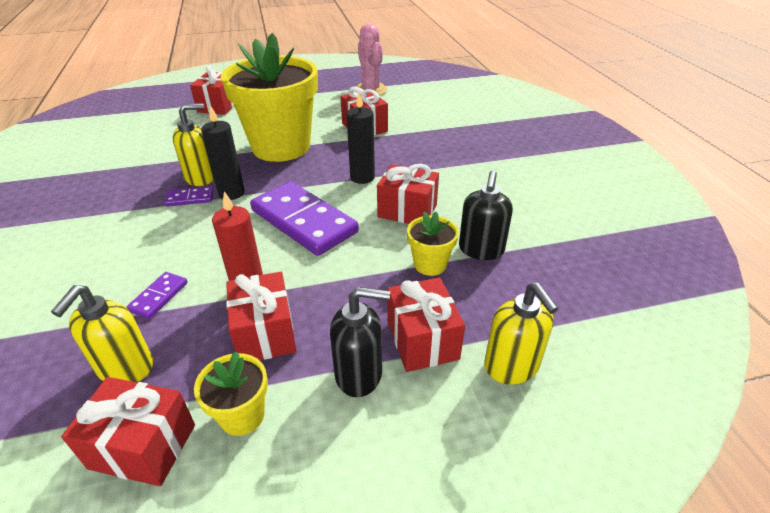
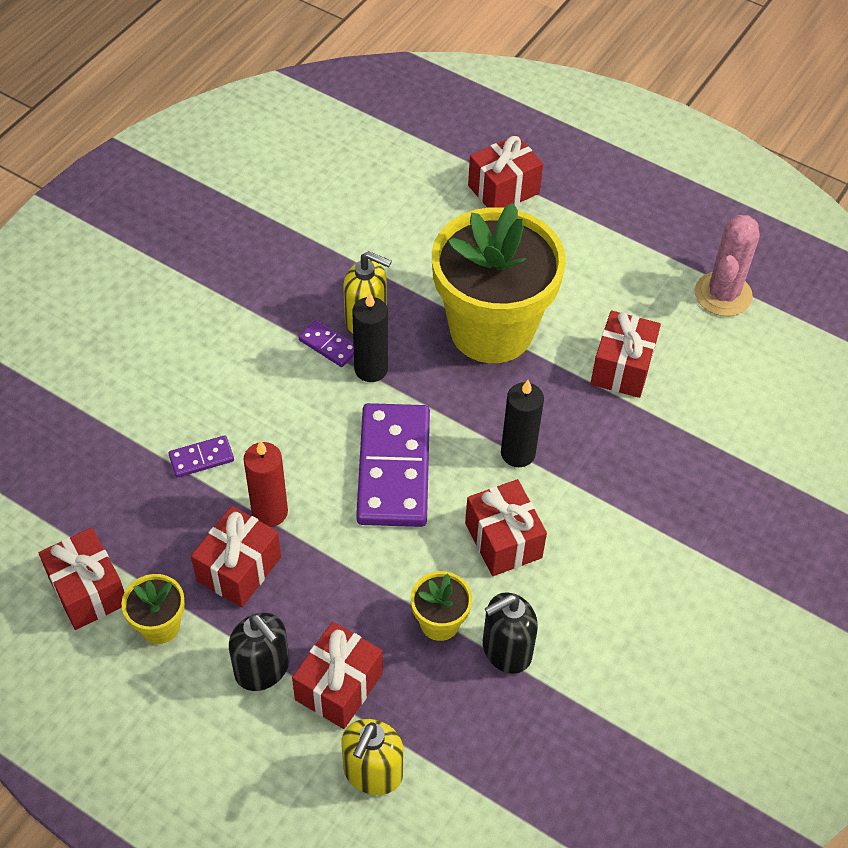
camera: 45 degrees right, 15 degrees up
yellow soap dispenser [51,285,153,382] -> none

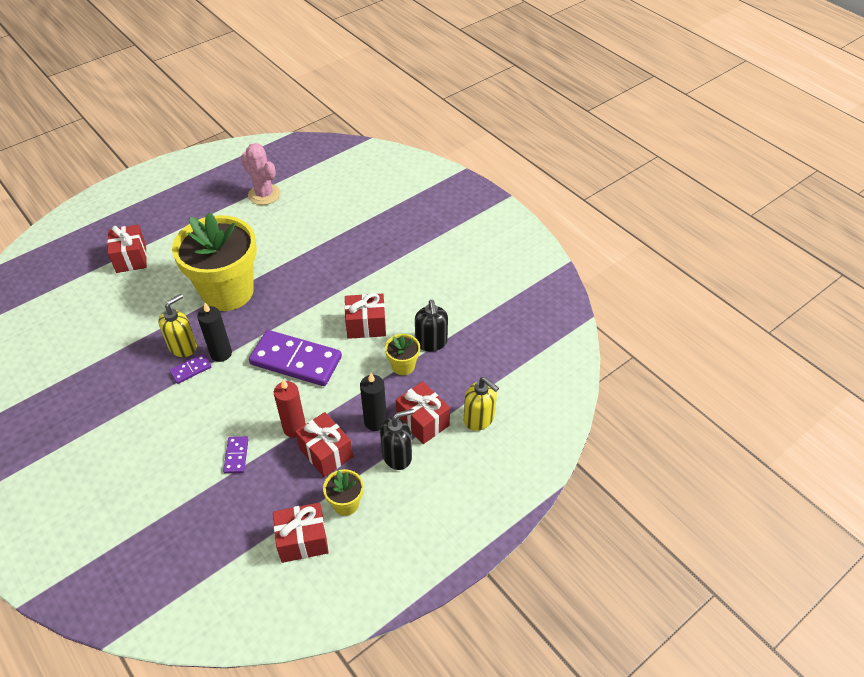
camera: 70 degrees left, 5 degrees down
black candle [501,380,544,467] -> black candle moved to [360,373,387,431]
red gift [590,310,661,398] -> none

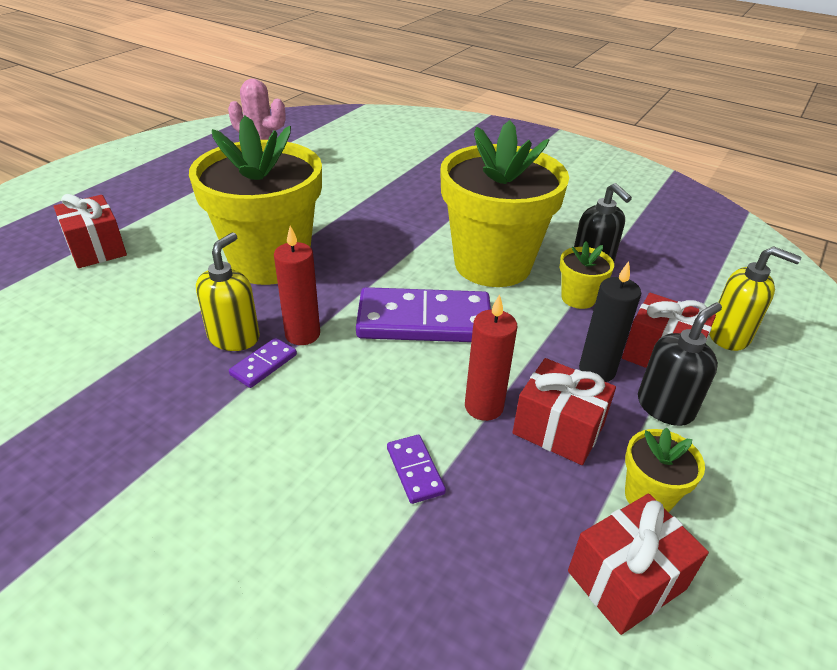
camera: 20 degrees left, 10 degrees down
black candle [197,303,232,362] -> red candle [274,226,320,345]
red gift [344,293,386,339] -> yellow flower pot [440,120,569,287]

